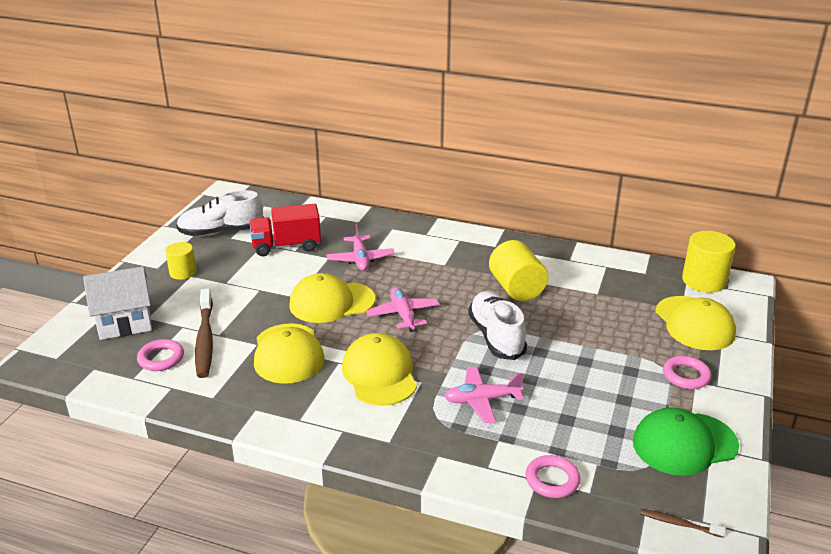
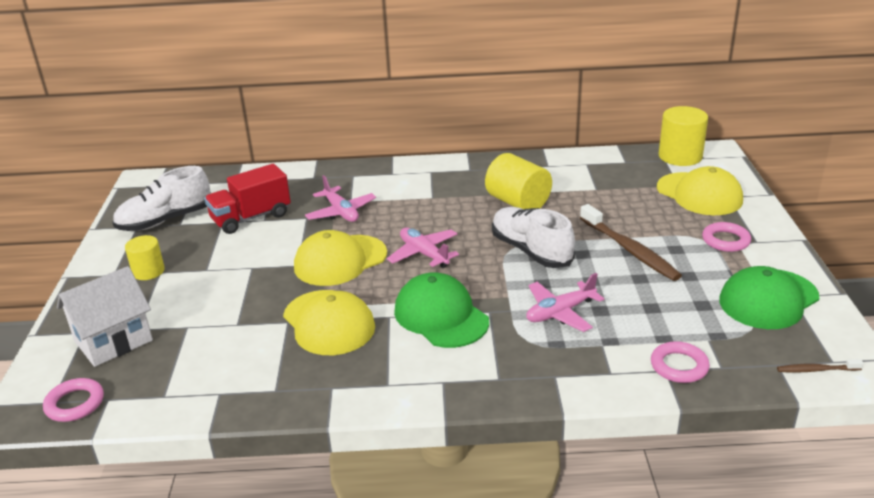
camera: 20 degrees left, 0 degrees up
pink ring [137,339,184,371] -> pink ring moved to [43,378,104,422]
brown toothbrush [195,289,213,378] -> brown toothbrush moved to [580,204,682,281]
yellow cap [342,333,417,406] -> green cap [394,272,489,348]

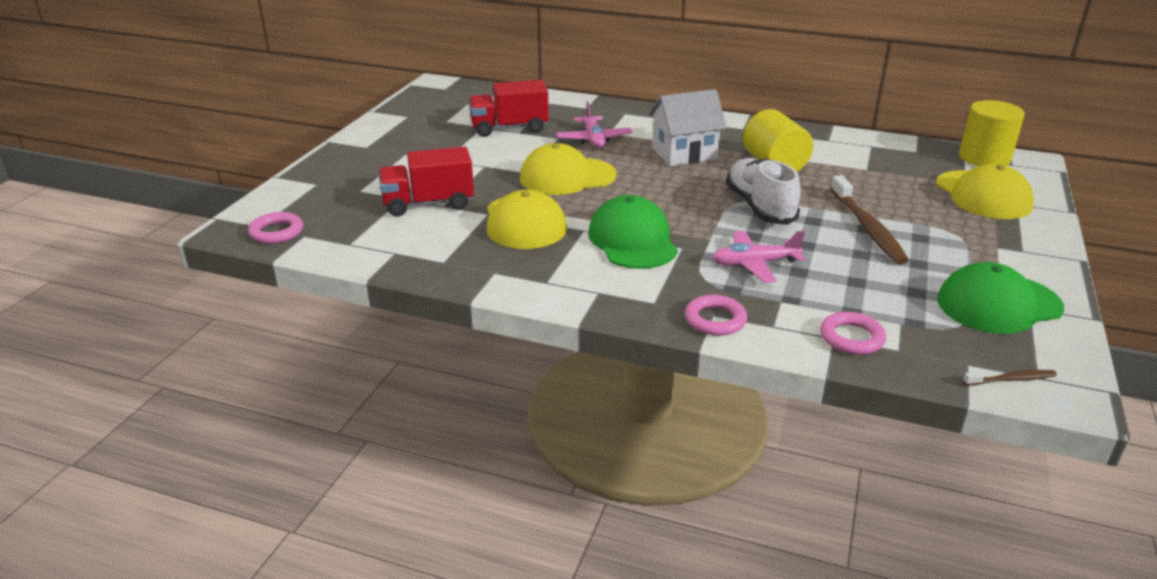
camera: 20 degrees right, 0 degrees up
white house [57,266,153,367] -> white house moved to [648,89,727,166]
white shoe [112,166,211,231] -> none
yellow cylinder [125,235,165,280] -> none
pink plane [387,227,459,268] -> none
pink ring [702,222,751,252] -> pink ring moved to [685,295,747,336]
brown toothbrush [777,359,864,373] -> brown toothbrush turned 150 degrees clockwise [963,370,1057,386]
none -> red truck [378,147,474,216]

